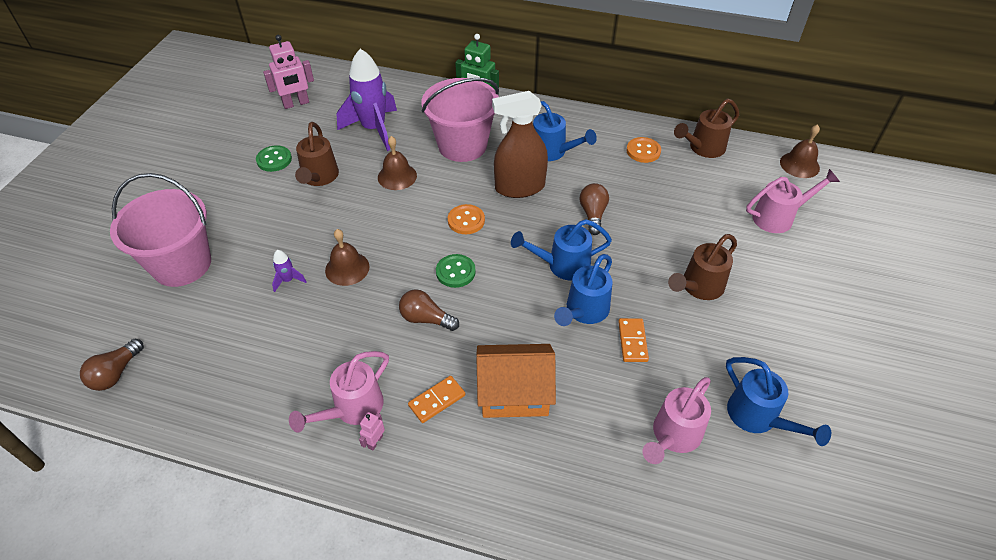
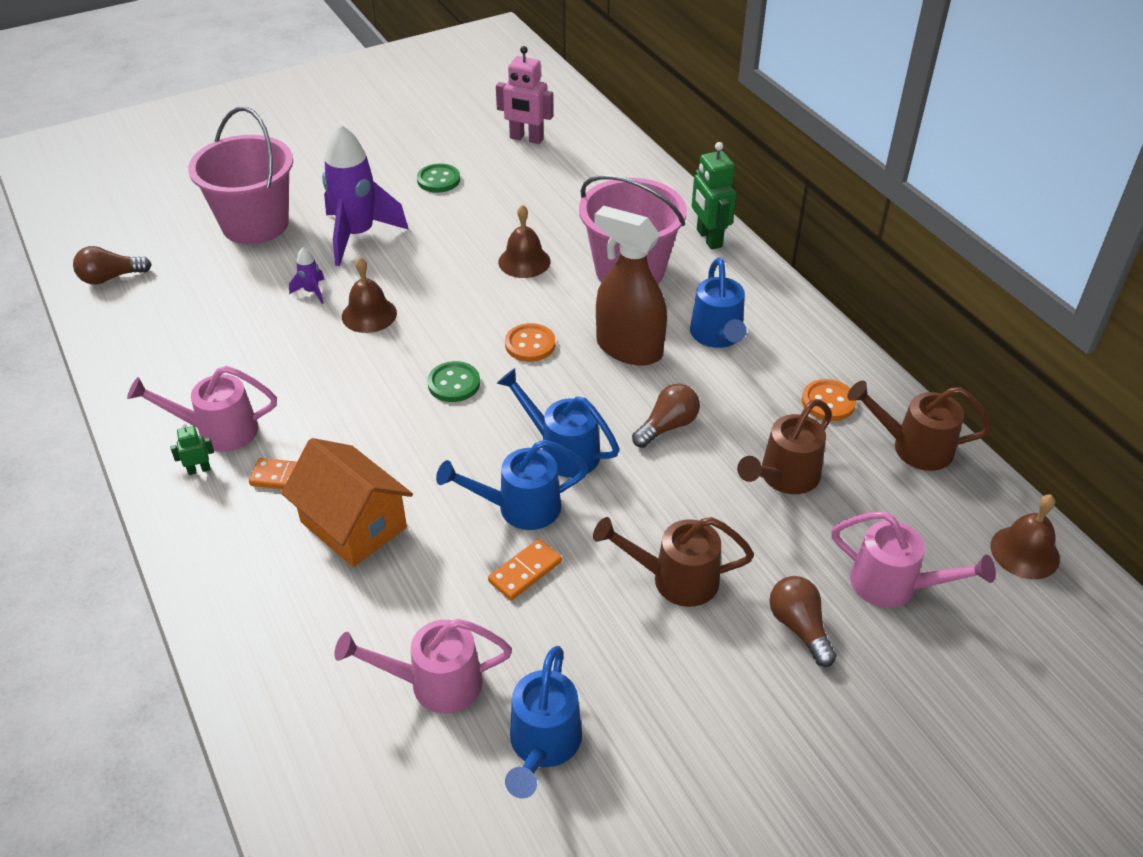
camera: 45 degrees right, 5 degrees down
brown watering can [295,122,339,186] -> brown watering can moved to [737,399,832,494]
purple rocket [337,49,397,151] -> purple rocket moved to [322,124,409,266]
pink robot [359,412,385,450] -> green robot [170,423,214,475]
brown light bulb [399,289,459,331] -> brown light bulb moved to [769,576,837,667]

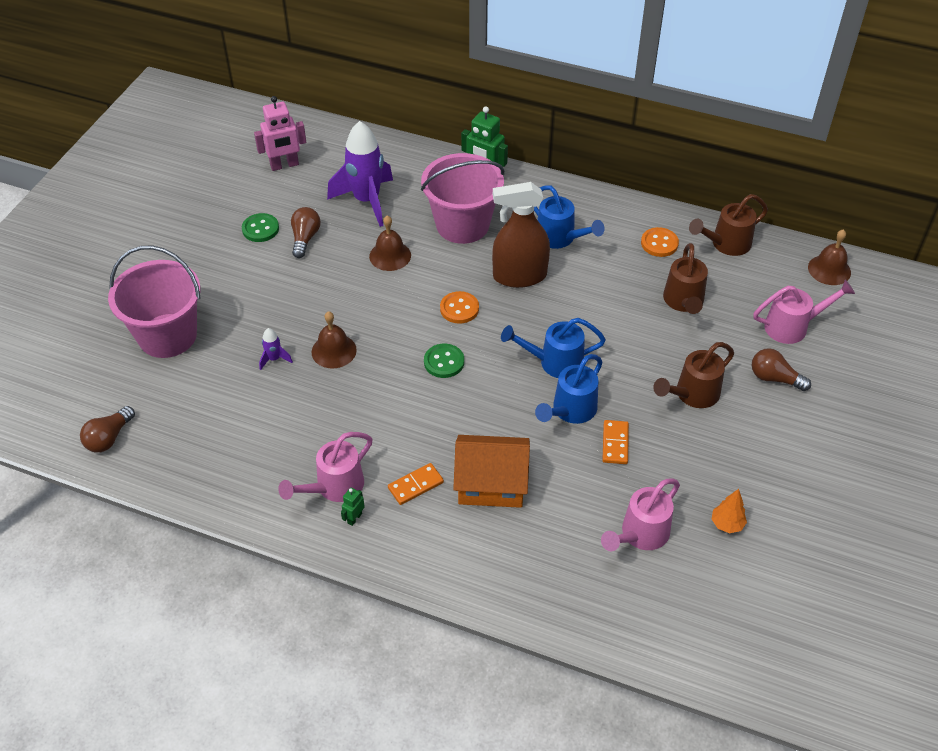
camera: 40 degrees left, 5 degrees up
purple rocket [322,124,409,266] -> purple rocket moved to [327,121,393,227]
blue watering can [505,646,582,799] -> orange tree [712,489,747,533]
brown light bulb [632,384,700,448] -> brown light bulb moved to [291,207,321,258]

